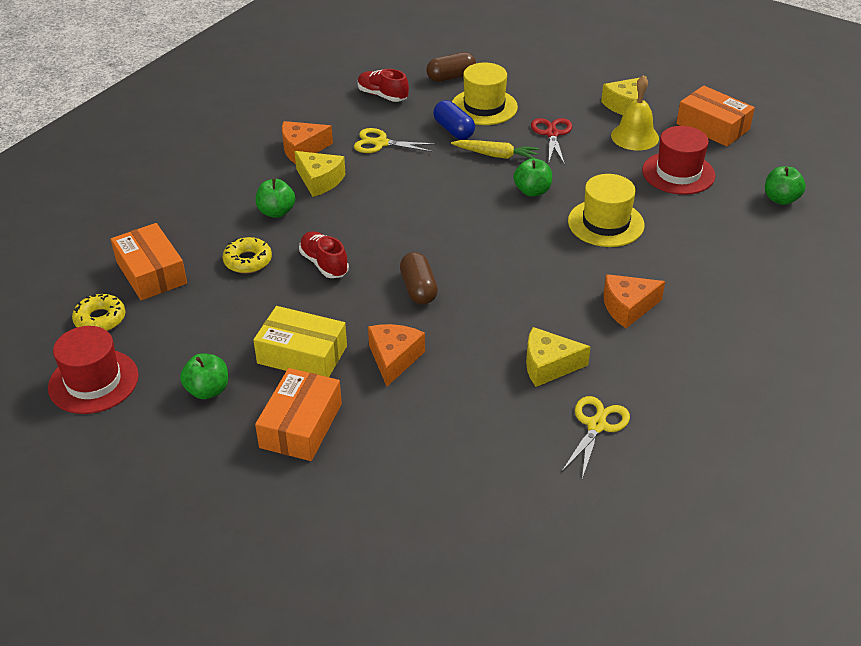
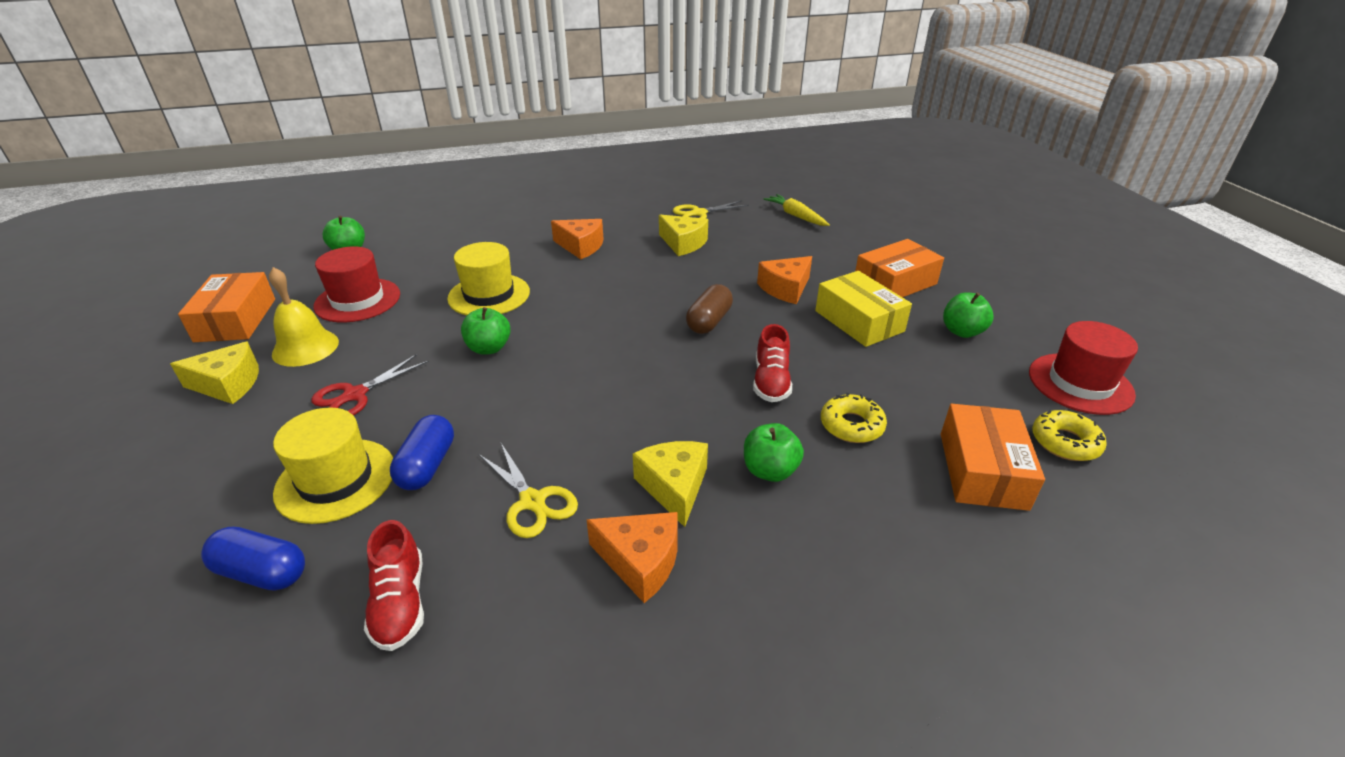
camera: 140 degrees left, 5 degrees down
brown capsule [426,52,476,82] -> blue capsule [201,527,305,591]
yellow carrot [451,140,539,159] -> yellow carrot moved to [764,194,830,226]

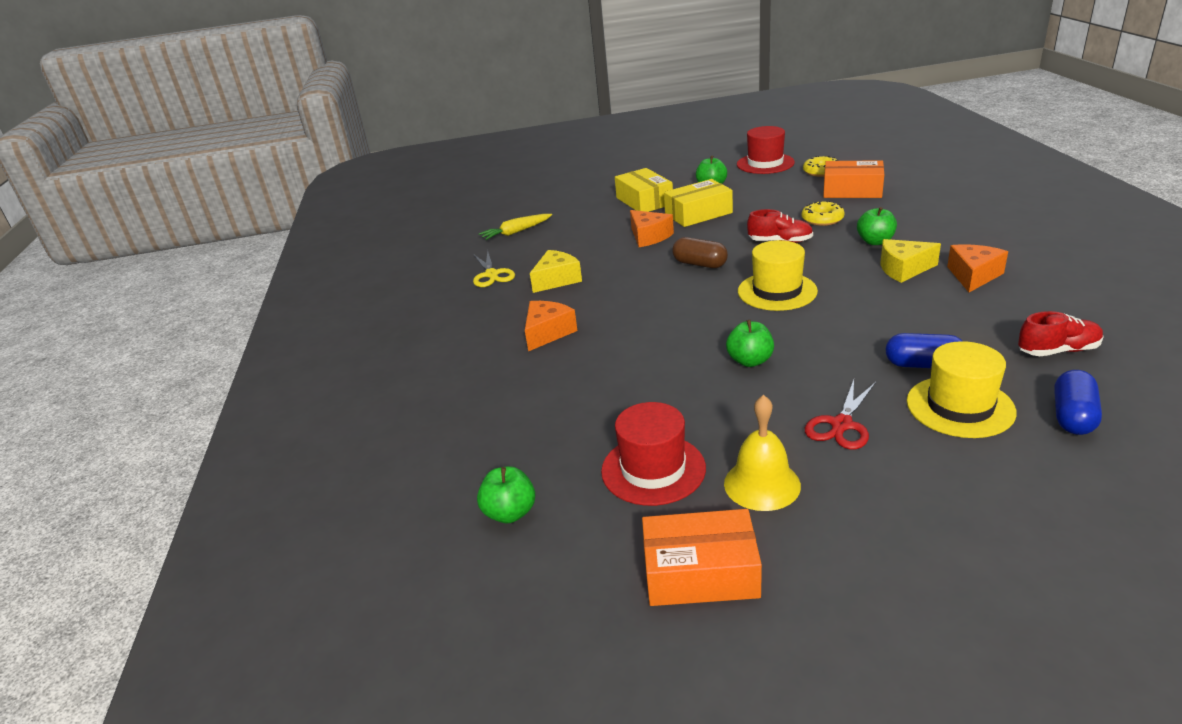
camera: 80 degrees left, 5 degrees down
yellow cheese [170,342,259,404] -> none
red scissors [311,354,429,416] -> red scissors turned 75 degrees clockwise [805,380,876,450]
yellow hat [447,242,530,315] -> yellow hat moved to [738,240,818,311]
yellow scissors [479,443,578,538] -> none
orange box [855,239,944,297] -> yellow box [615,168,673,212]

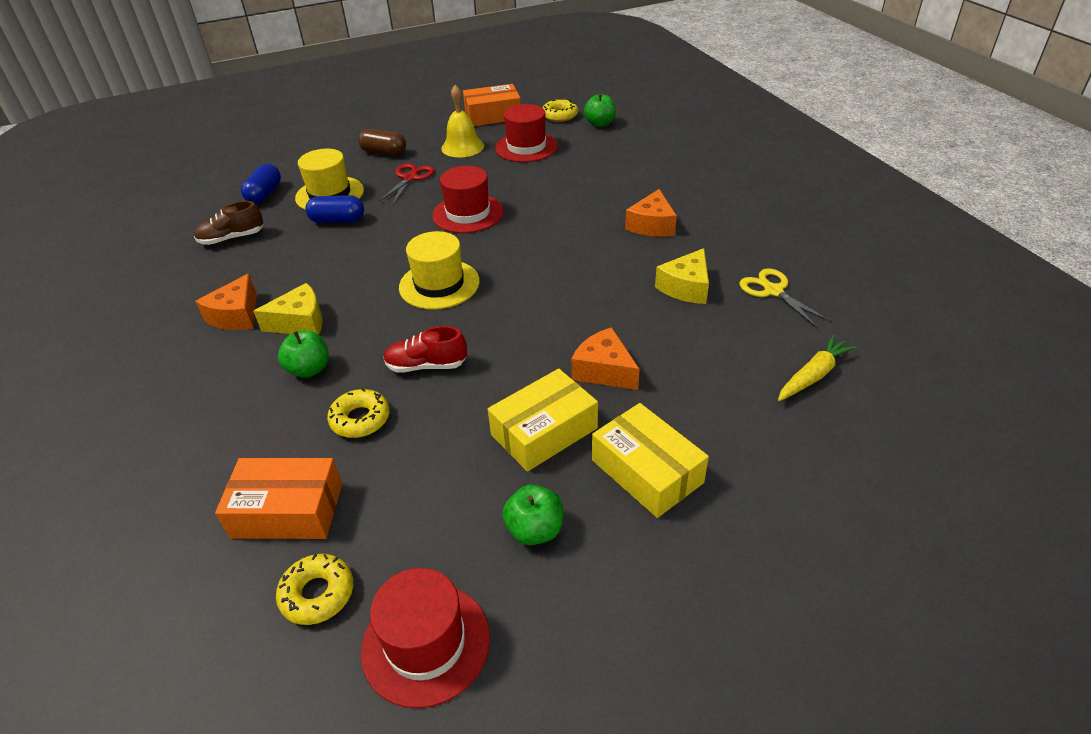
camera: 165 degrees right, 10 degrees up
brown capsule [672,237,728,268] -> brown capsule moved to [358,129,406,156]
green apple [726,320,774,367] -> red hat [432,166,504,233]
red shoe [1018,311,1104,356] -> brown shoe [194,201,263,245]
none -> yellow donut [543,98,578,122]

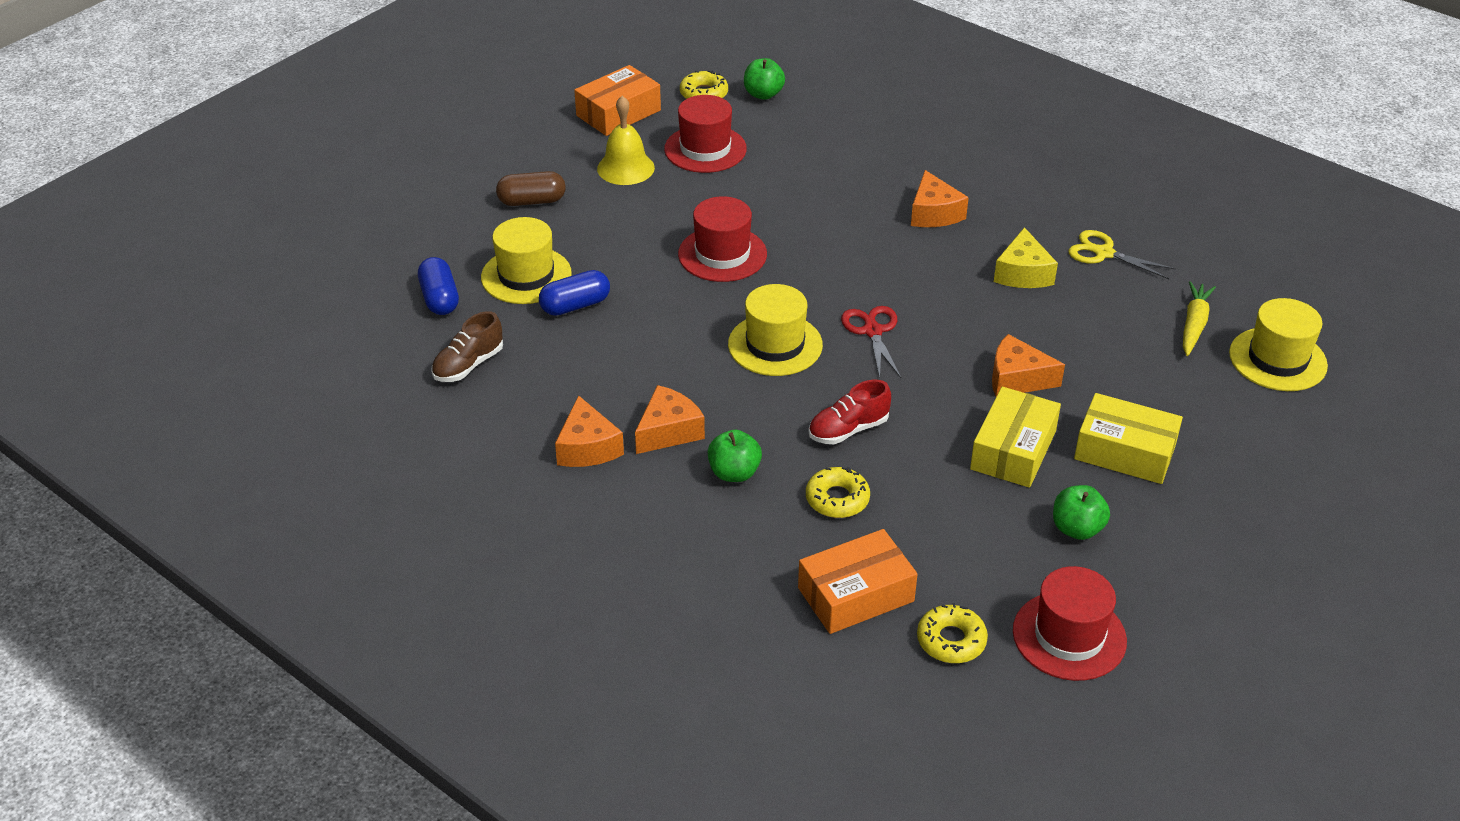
camera: 30 degrees left, 0 degrees up
yellow cheese [253,283,323,335] -> orange cheese [635,385,705,454]
red scissors [378,163,434,204] -> red scissors moved to [841,306,901,379]
none -> yellow hat [1229,298,1328,391]

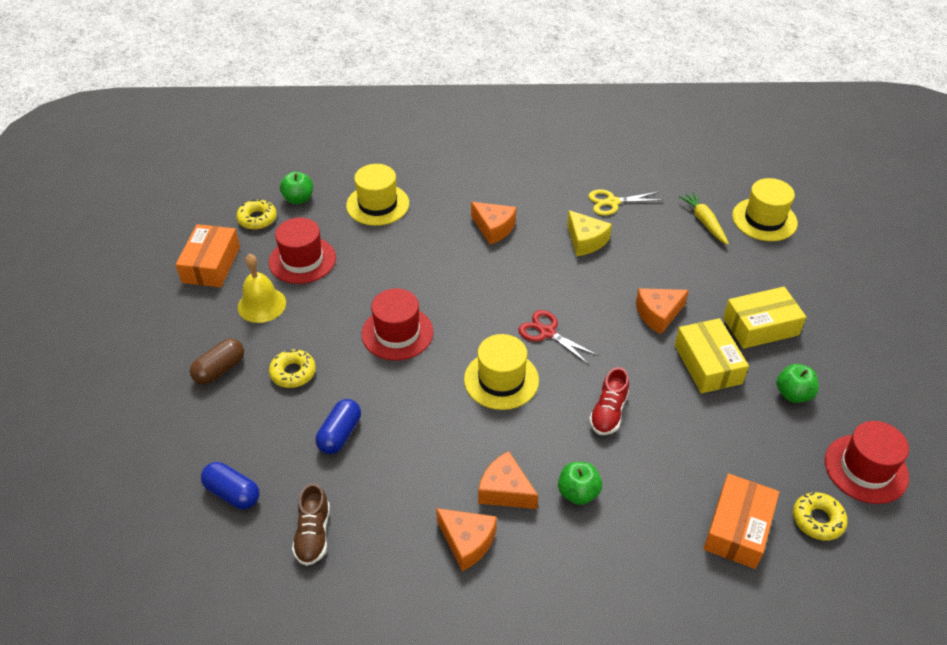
camera: 40 degrees left, 5 degrees up
yellow hat [481,217,572,304] -> yellow hat moved to [346,164,409,226]
orange cheese [635,385,705,454] -> orange cheese turned 60 degrees counterclockwise [478,451,538,509]
yellow donut [806,467,870,518] -> yellow donut moved to [269,349,316,388]

